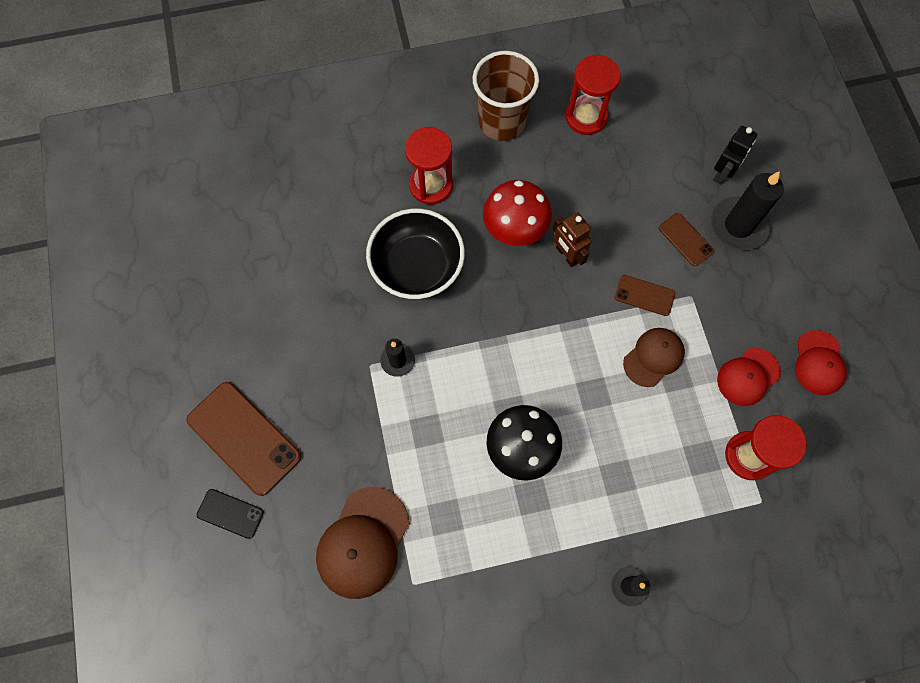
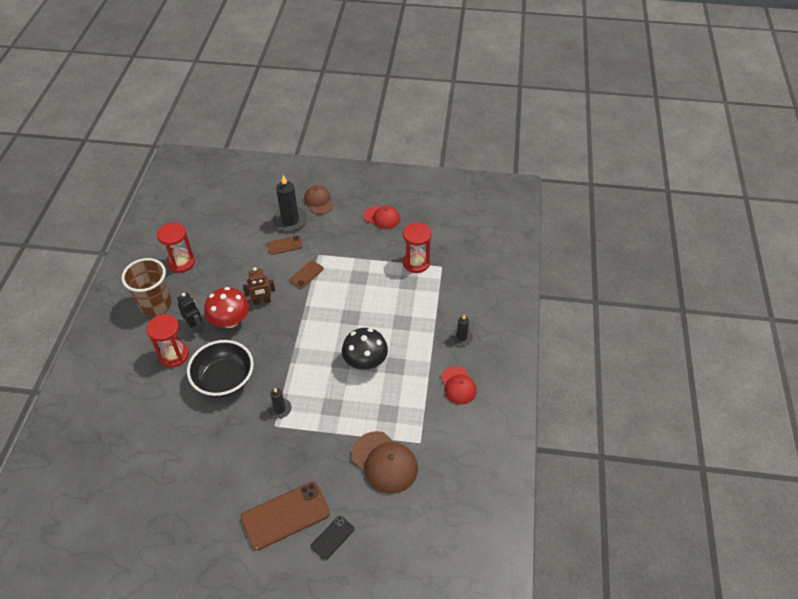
camera: 70 degrees left, 20 degrees down
brown cap [623,328,685,387] -> brown cap moved to [304,185,334,214]
black robot [713,126,757,185] -> black robot moved to [177,293,202,333]
red cap [717,348,781,406] -> red cap moved to [441,366,477,404]

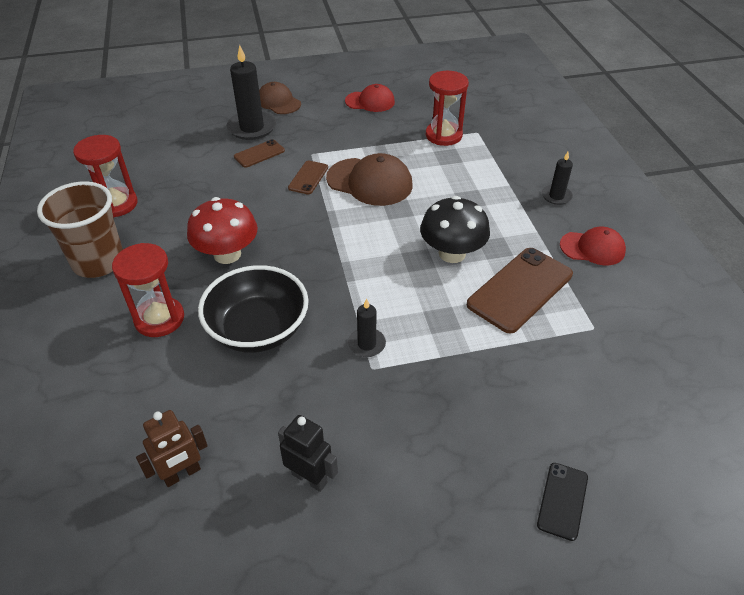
camera: 20 degrees left, 5 degrees down
black robot [177,293,202,333] -> black robot moved to [278,415,338,492]
brown phone [241,482,330,550] -> brown phone moved to [467,248,573,334]
brown robot [243,267,275,305] -> brown robot moved to [136,410,208,487]
brown cap [351,431,418,494] -> brown cap moved to [326,153,413,206]
red cap [441,366,477,404] -> red cap turned 45 degrees counterclockwise [560,227,626,265]

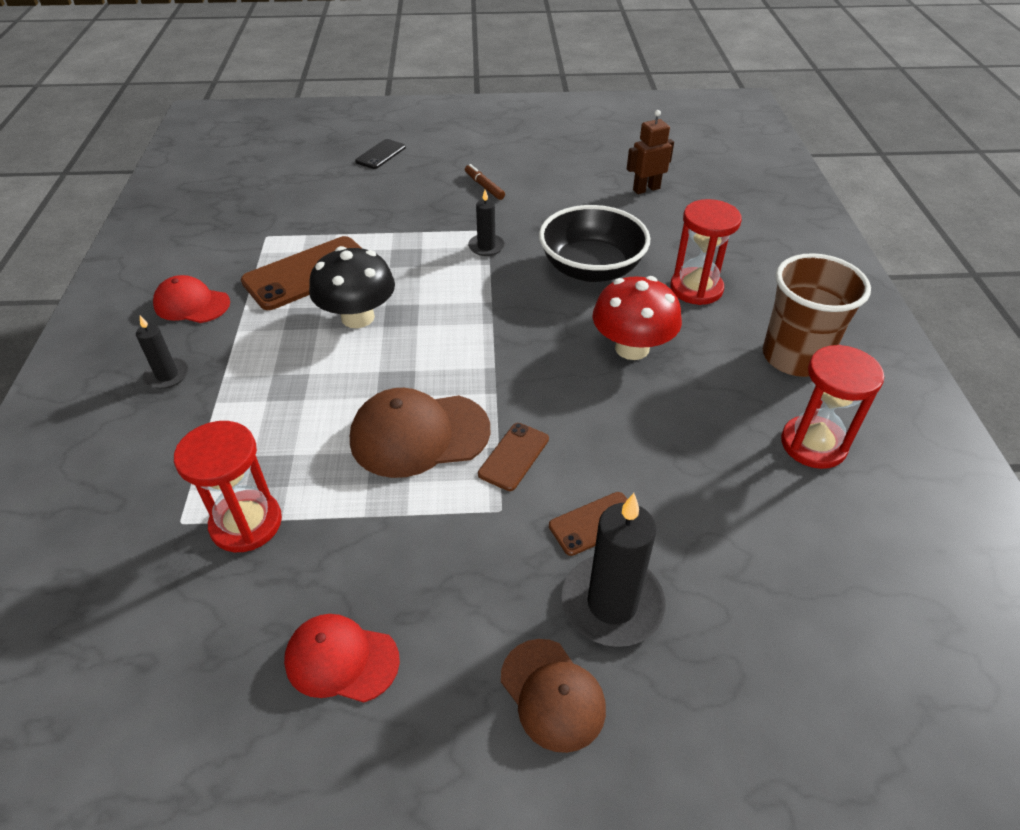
camera: 170 degrees left, 0 degrees up
black robot [278,415,338,492] -> none
brown cap [326,153,413,206] -> brown cap turned 45 degrees counterclockwise [350,388,491,478]
none -> brown marker [465,164,505,200]

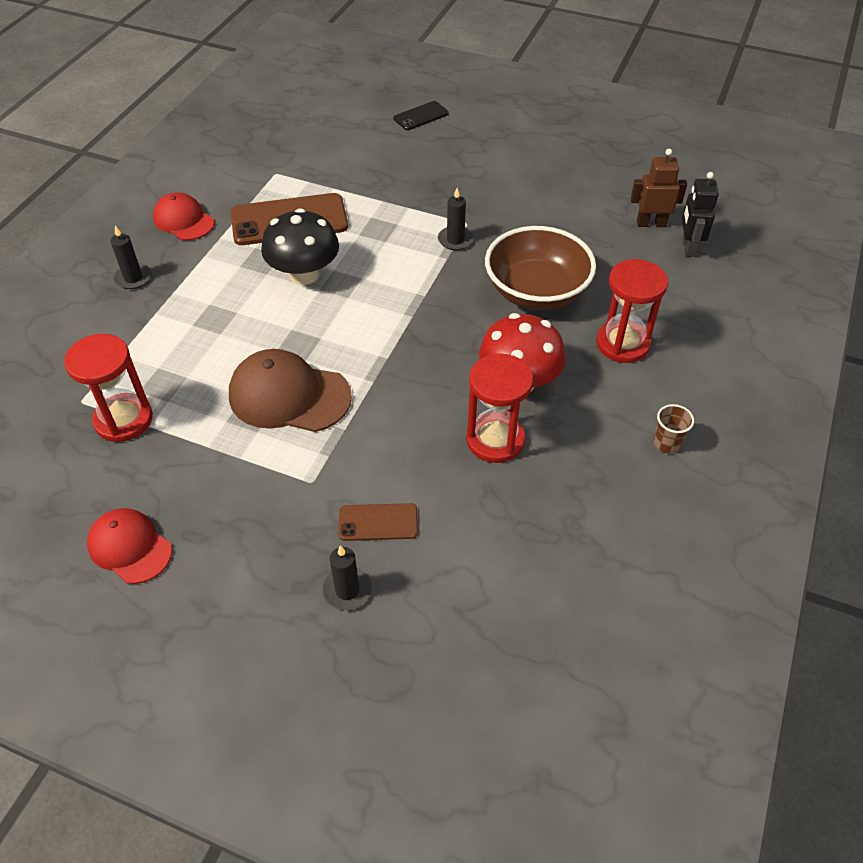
camera: 25 degrees right, 5 degrees up
brown marker [465,164,505,200] -> none
brown phone [478,423,549,491] -> none
brown cap [501,639,606,753] -> none
black bowl [539,205,650,282] -> brown bowl [485,226,596,310]
black candle [562,493,665,647] -> black candle [322,545,372,610], size x0.55
brown cup [763,253,871,377] -> brown cup [654,404,694,453], size x0.41
red hourglass [781,345,884,469] -> red hourglass moved to [466,353,533,463]
none -> black robot [682,172,719,257]

